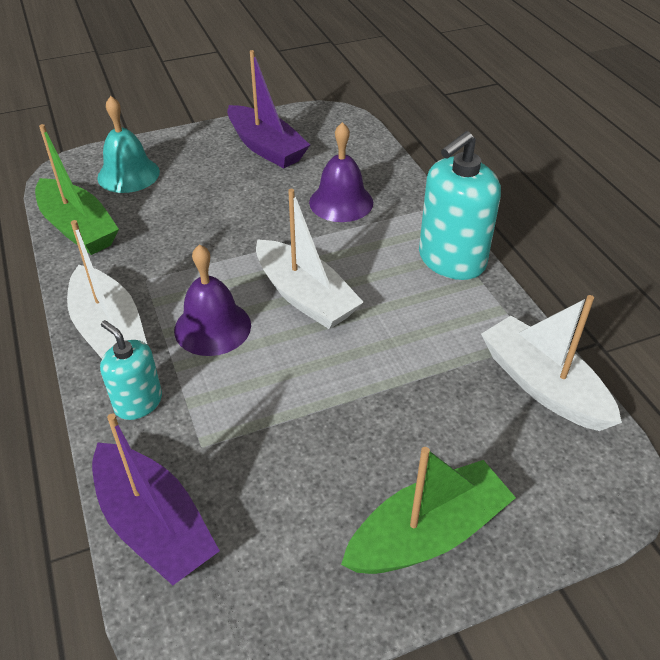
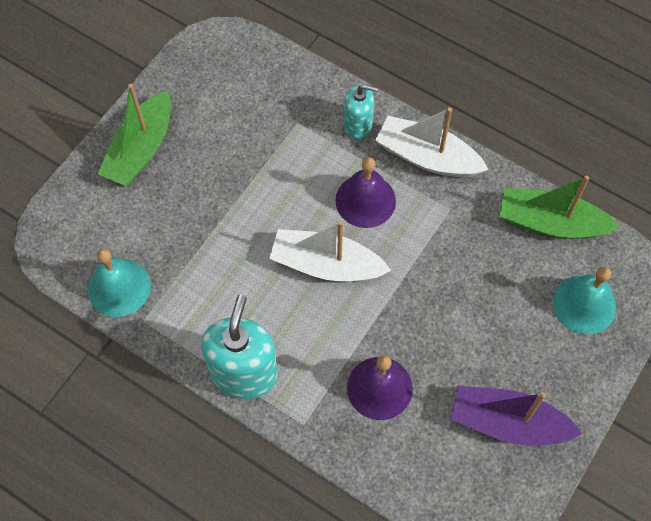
camera: 145 degrees right, 20 degrees up
purple boat [92,414,220,585] -> none
white boat [481,295,622,431] -> turquoise bell [88,249,151,317]

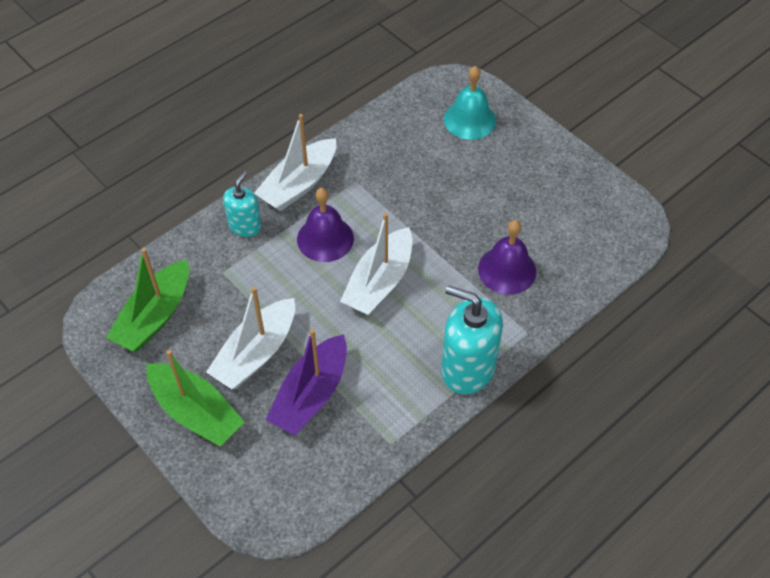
camera: 75 degrees left, 10 degrees down
turquoise bell [88,249,151,317] -> none
purple boat [451,386,582,446] -> purple boat moved to [266,329,347,435]
green boat [499,176,620,239] -> green boat moved to [106,248,189,351]
none -> white boat [206,287,295,389]

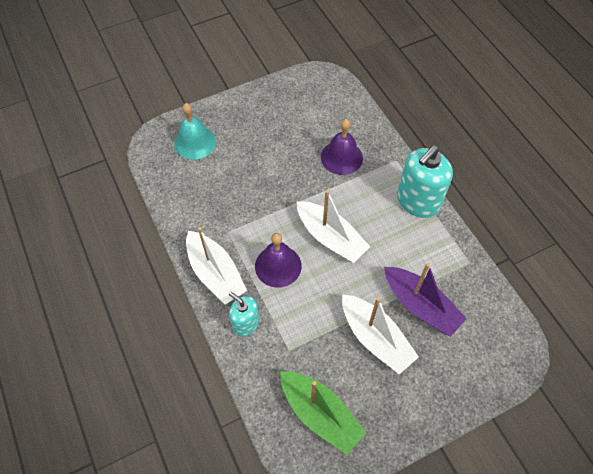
camera: 75 degrees left, 5 degrees up
green boat [147,350,245,446] -> none

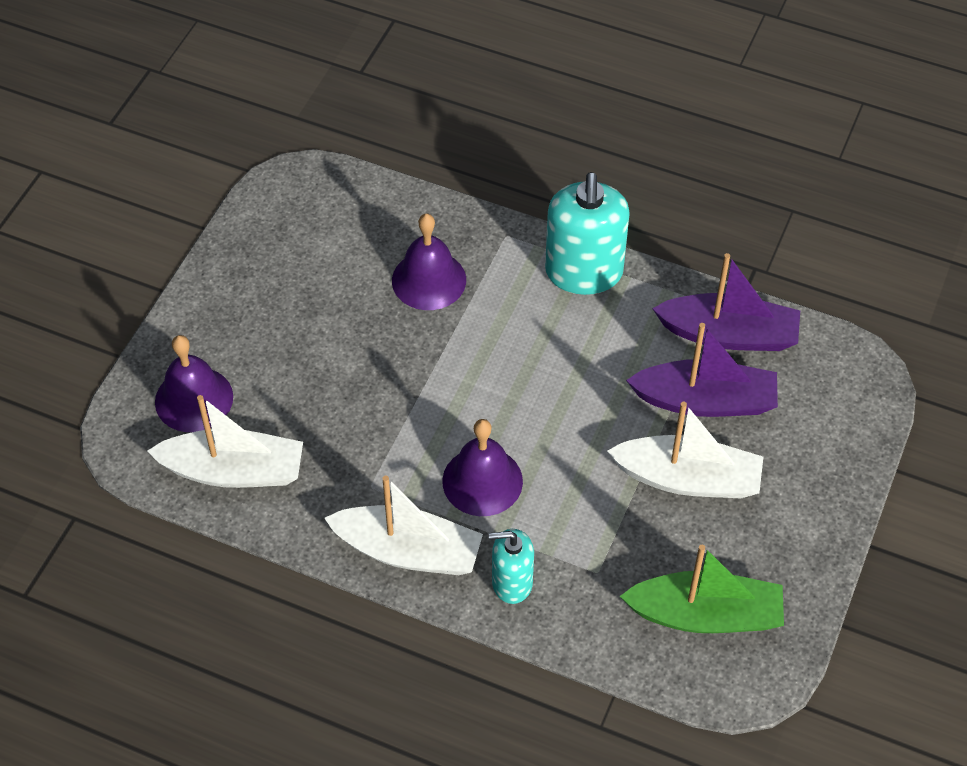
camera: 40 degrees left, 5 degrees down
turquoise bell [174,103,216,159] -> purple bell [155,335,233,432]
white boat [297,190,370,263] -> white boat moved to [147,395,303,488]
none -> purple boat [652,253,800,351]

